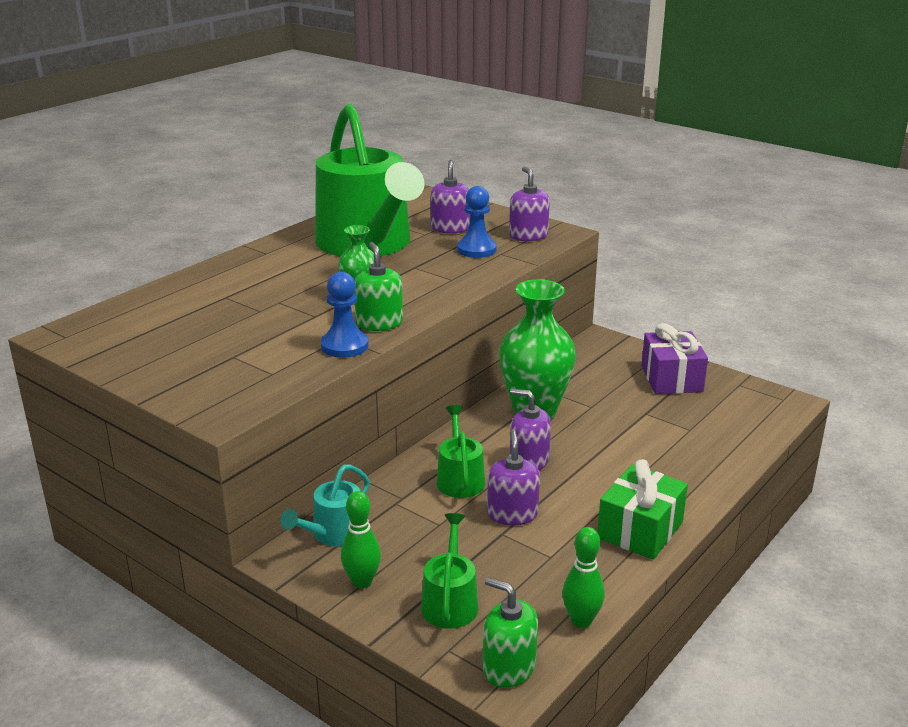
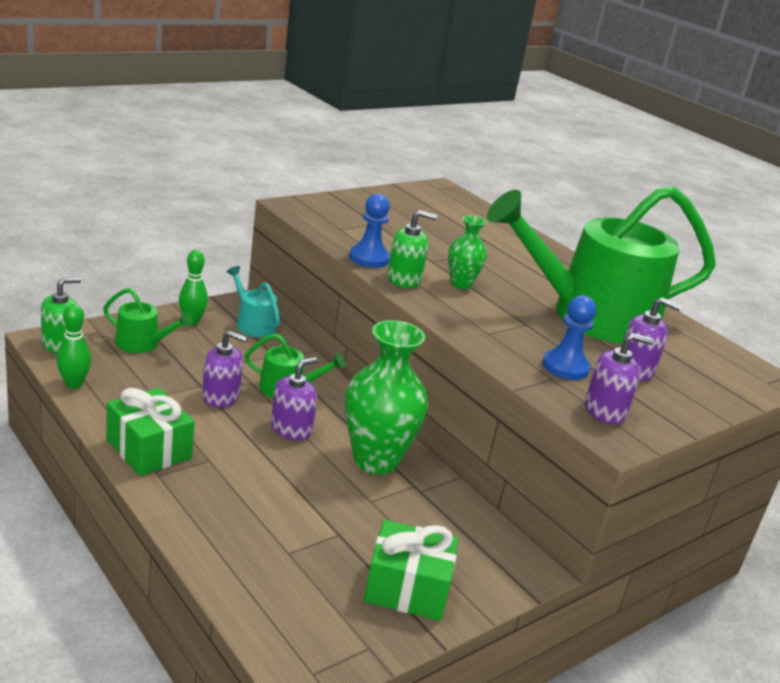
camera: 100 degrees right, 0 degrees up
purple gift [641,323,708,394] -> green gift [364,520,459,621]

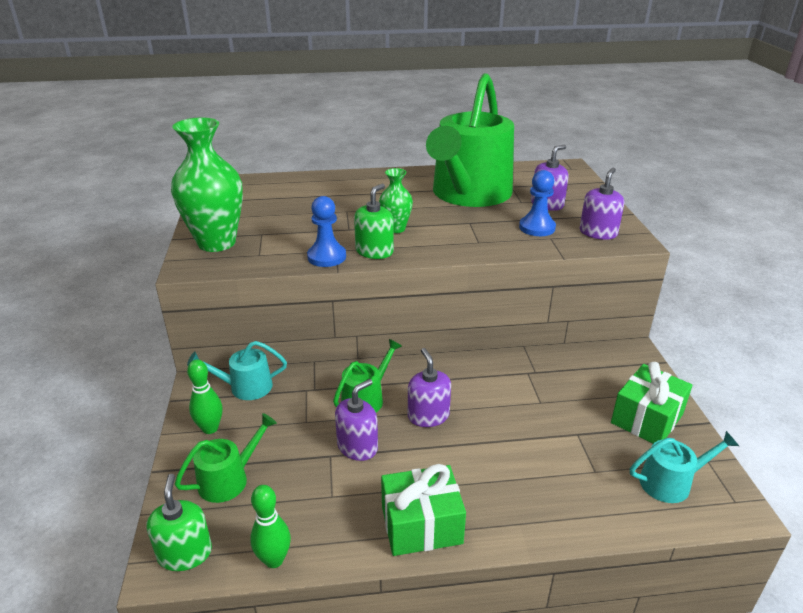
camera: 55 degrees left, 5 degrees up
green vase [345,320,428,475] -> green vase moved to [171,117,243,252]
none -> turquoise watering can [630,431,739,503]

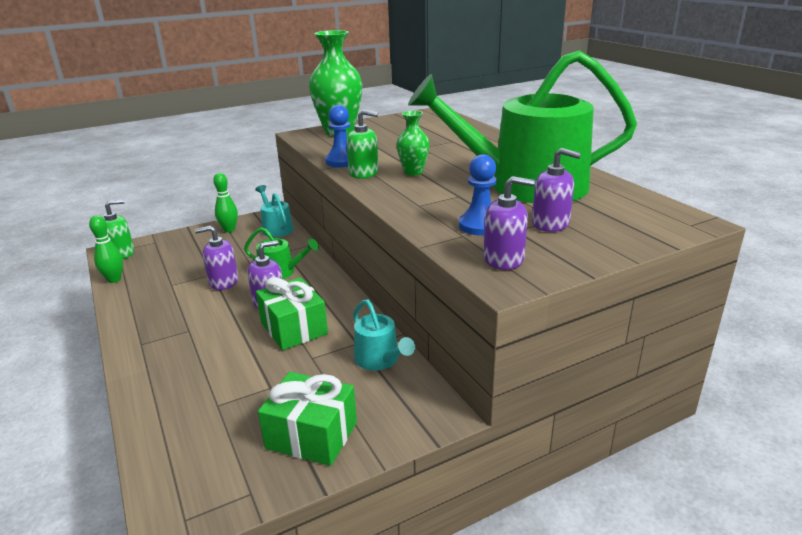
camera: 70 degrees right, 5 degrees down
green watering can [175,413,277,503] -> none
purple soap dispenser [335,379,378,461] -> purple soap dispenser turned 150 degrees clockwise [195,226,238,290]
green gift [381,464,466,556] -> green gift moved to [256,277,328,350]
turquoise watering can [630,431,739,503] -> turquoise watering can moved to [353,299,415,371]

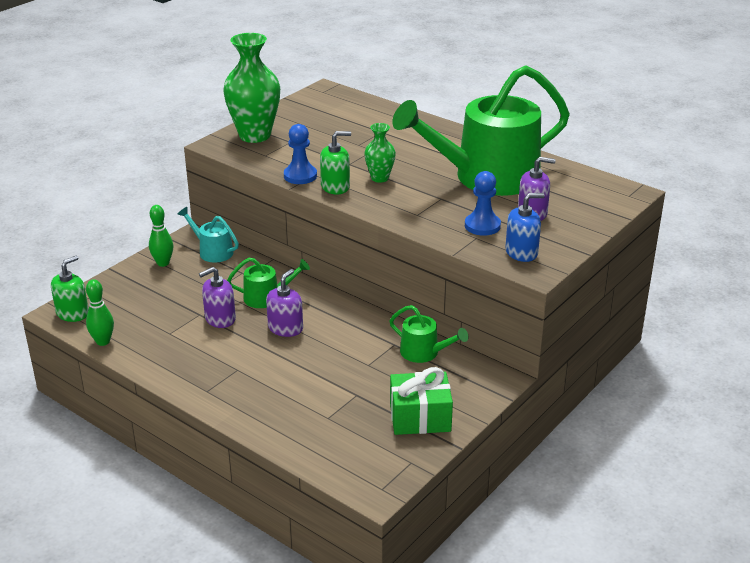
camera: 25 degrees left, 5 degrees up
green gift [256,277,328,350] -> none
turquoise watering can [353,299,415,371] -> green watering can [389,305,469,363]
purple soap dispenser [483,176,535,270] -> blue soap dispenser [505,193,545,262]

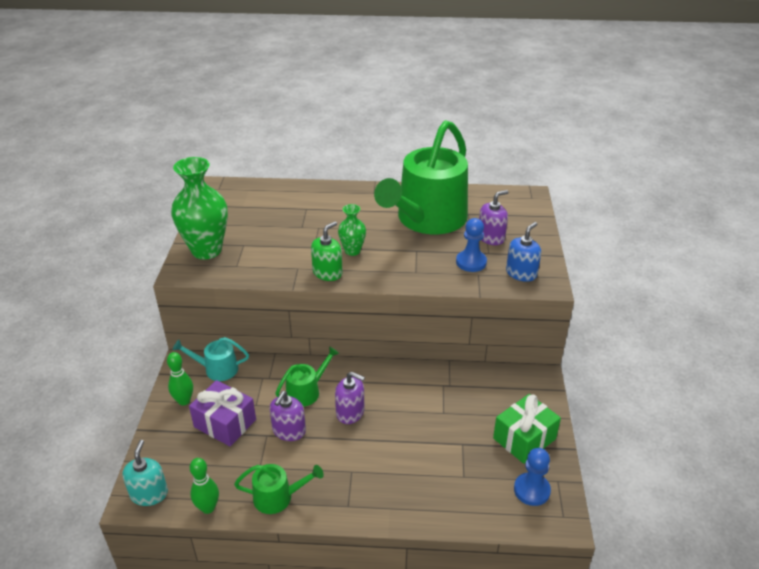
camera: 35 degrees left, 5 degrees up
green soap dispenser [51,256,89,322] -> turquoise soap dispenser [122,440,168,506]
purple soap dispenser [266,269,303,337] -> purple soap dispenser turned 120 degrees clockwise [335,371,365,424]
blue pawn [284,124,317,184] -> blue pawn moved to [514,448,551,506]
green watering can [389,305,469,363] -> green watering can moved to [234,464,324,514]
none -> purple gift [189,380,256,446]

